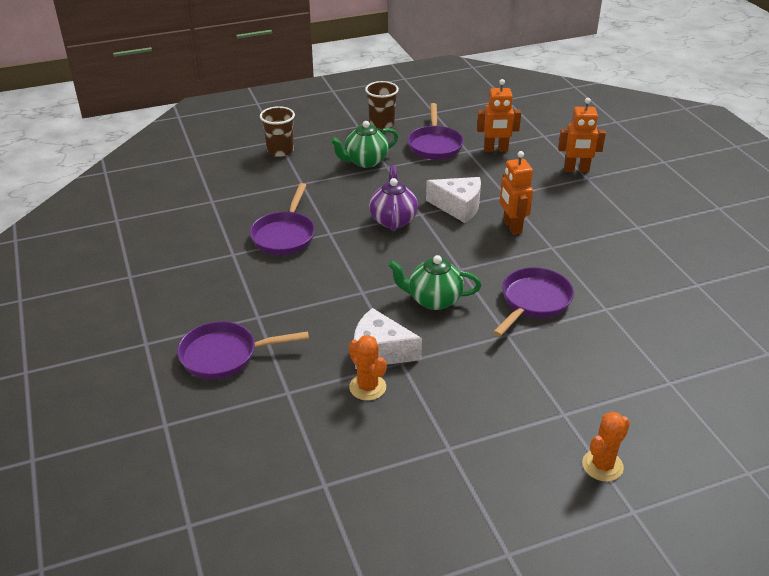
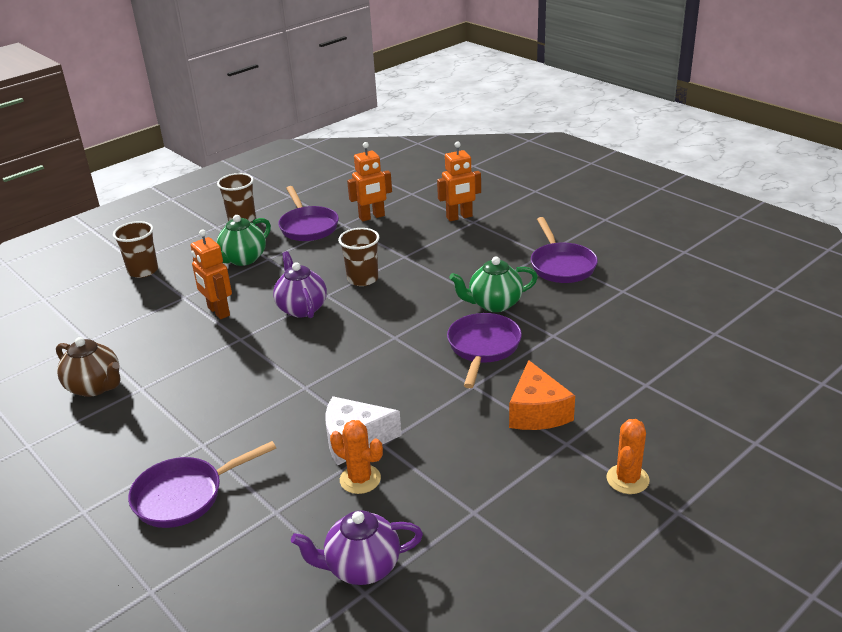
camera: 20 degrees left, 5 degrees down
purple pan [250,183,315,255] -> purple pan moved to [531,217,598,283]
green teapot [388,255,482,310] -> green teapot moved to [449,257,538,312]
white cheese [426,177,481,223] -> brown cup [338,228,379,286]
orange robot [500,151,533,235] -> orange robot moved to [191,229,232,319]
none -> brown teapot [56,337,120,397]
none -> purple teapot [291,510,423,585]
none -> orange cheese [509,360,575,430]

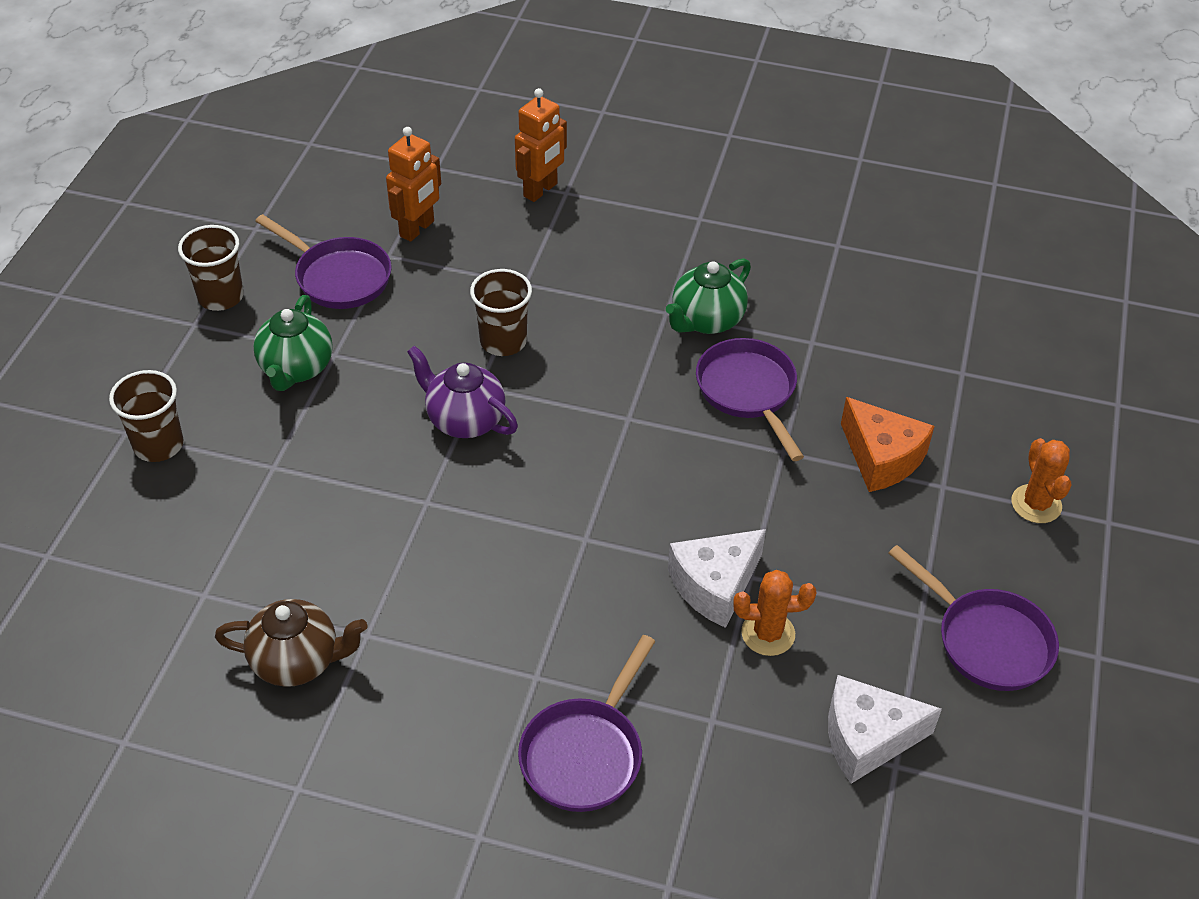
camera: 35 degrees left, 15 degrees up
orange robot [191,229,232,319] -> none
purple teapot [291,510,423,585] -> white cheese [828,675,942,784]
purple pan [531,217,598,283] -> purple pan moved to [888,545,1059,691]

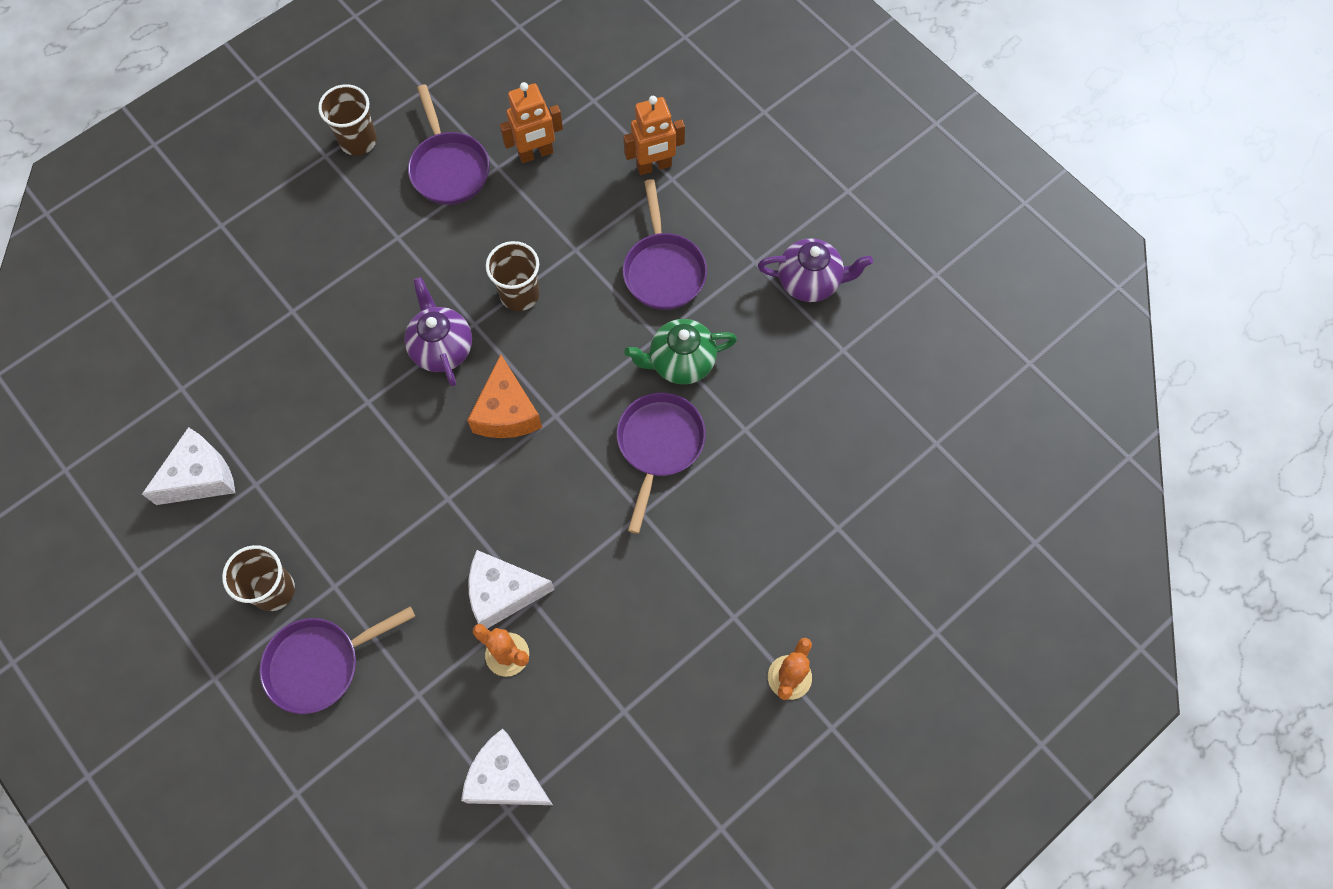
camera: 35 degrees right, 20 degrees up
brown cup [109,370,183,462] -> brown cup moved to [222,545,295,611]
brown teapot [215,599,368,687] -> white cheese [142,427,235,505]
green teapot [253,295,333,391] -> none
orange cheese [841,397,934,492] -> orange cheese moved to [467,354,542,438]
purple pan [888,545,1059,691] -> purple pan moved to [623,179,707,310]
none -> purple teapot [758,238,873,302]

